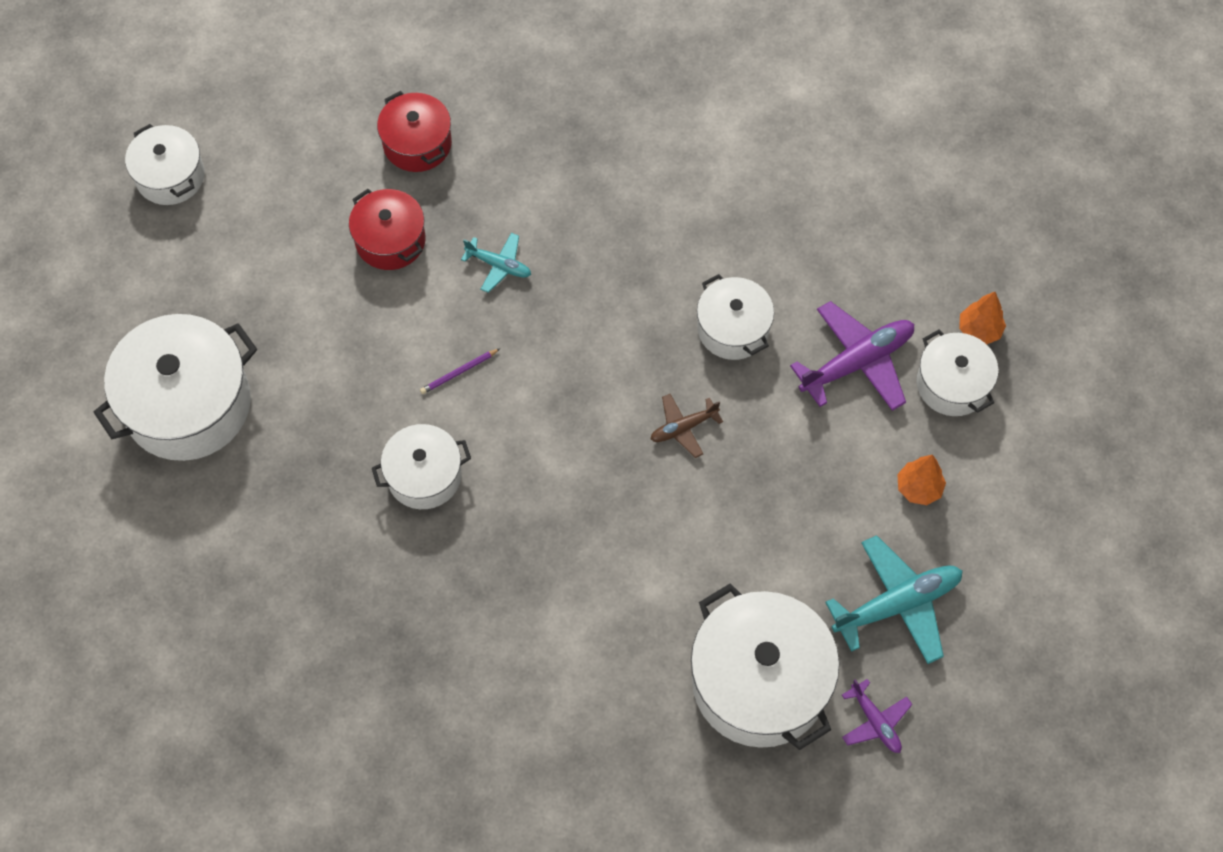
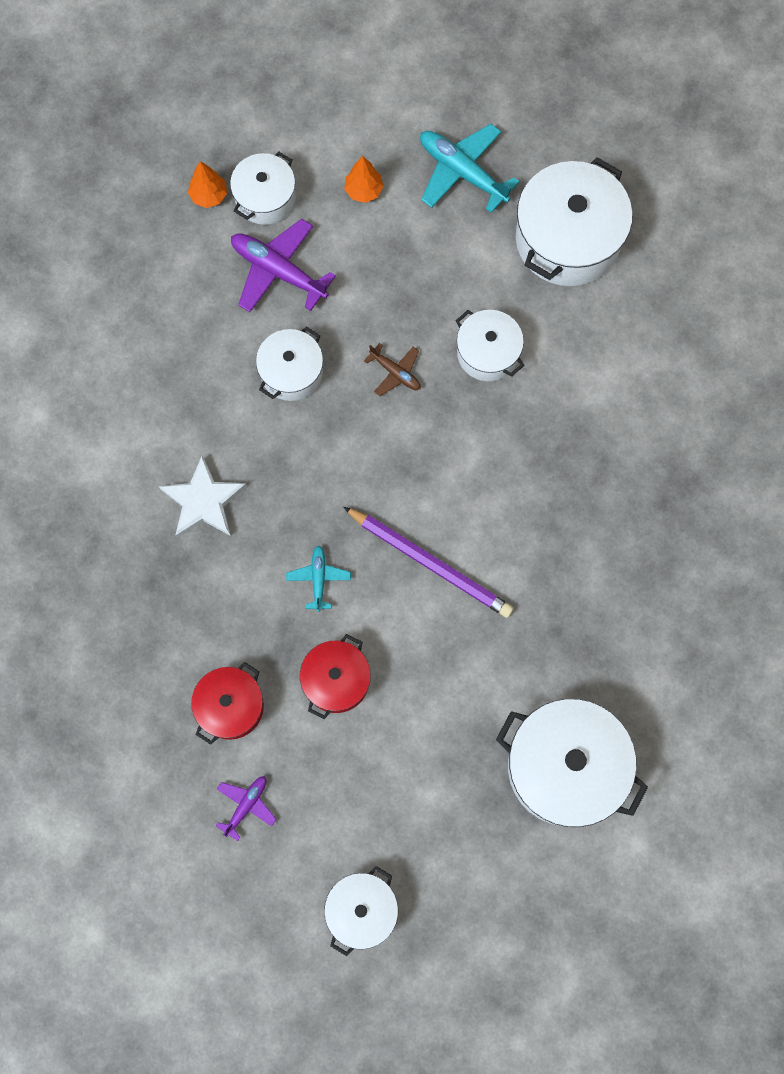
camera: 115 degrees left, 10 degrees up
white pot [372,424,471,509] -> white pot moved to [456,310,524,381]
purple pencil [420,349,500,394] -> purple pencil [343,507,514,618], size x2.45
purple plane [842,679,913,753] -> purple plane moved to [216,776,277,841]
none -> white star [159,455,247,538]

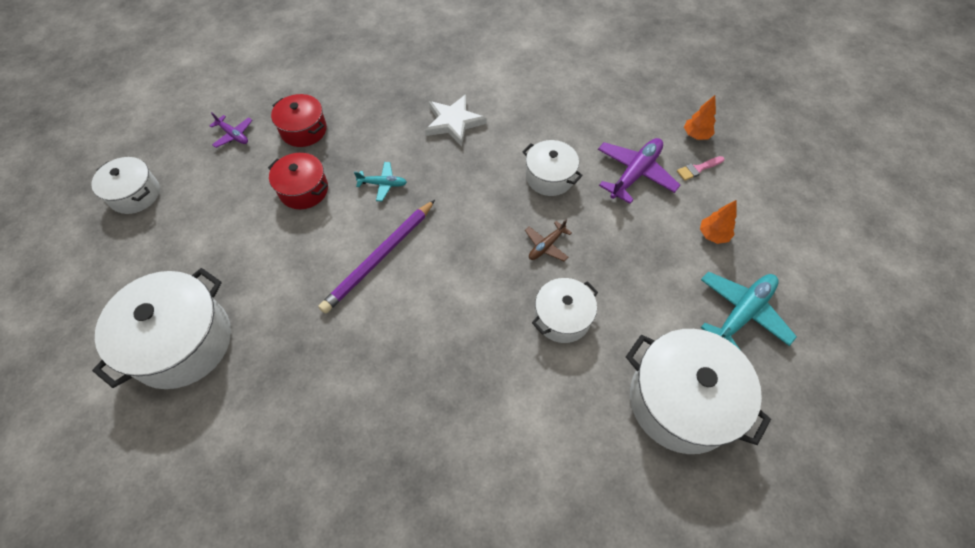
camera: 95 degrees right, 15 degrees down
white pot [230,152,296,225] -> pink brush [677,156,725,181]

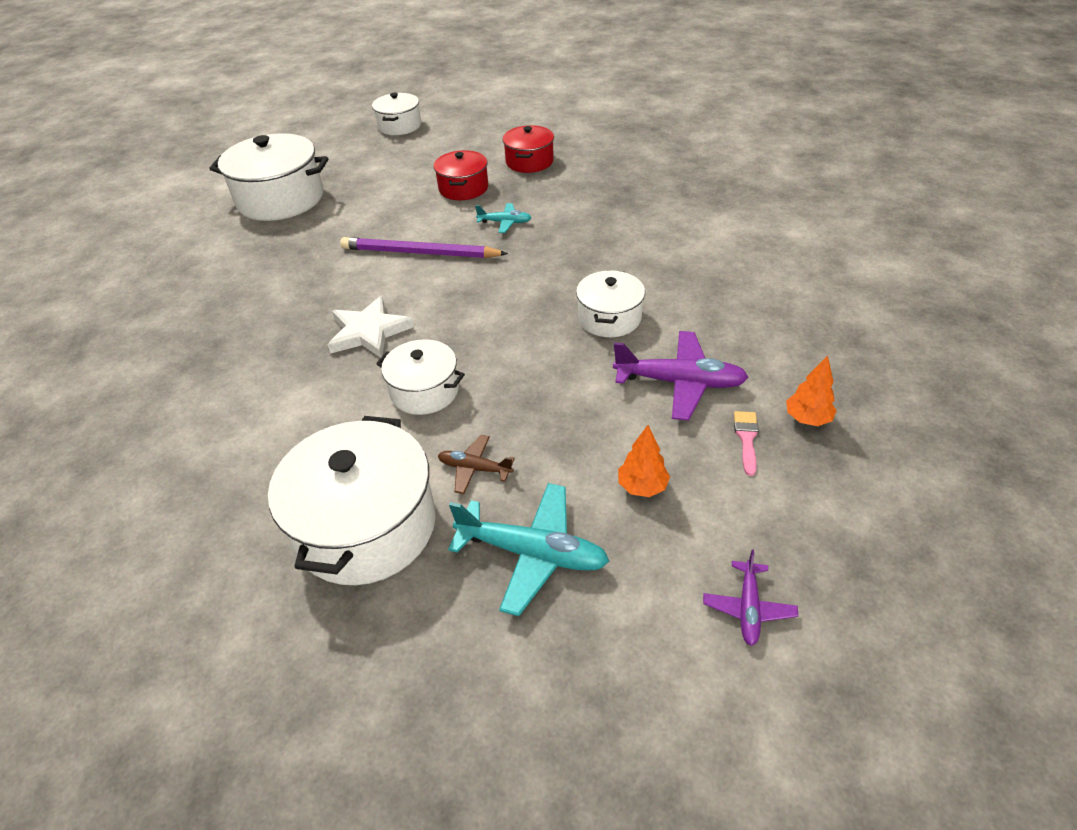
camera: 65 degrees right, 15 degrees down
purple plane [209,112,253,148] -> purple plane moved to [703,550,798,646]
turquoise plane [354,162,407,202] -> turquoise plane turned 60 degrees counterclockwise [475,203,532,233]
white star [425,94,487,146] -> white star moved to [328,296,414,358]
brown plane [525,219,572,261] -> brown plane moved to [438,435,515,494]
pink brush [677,156,725,181] -> pink brush turned 60 degrees clockwise [734,411,759,476]

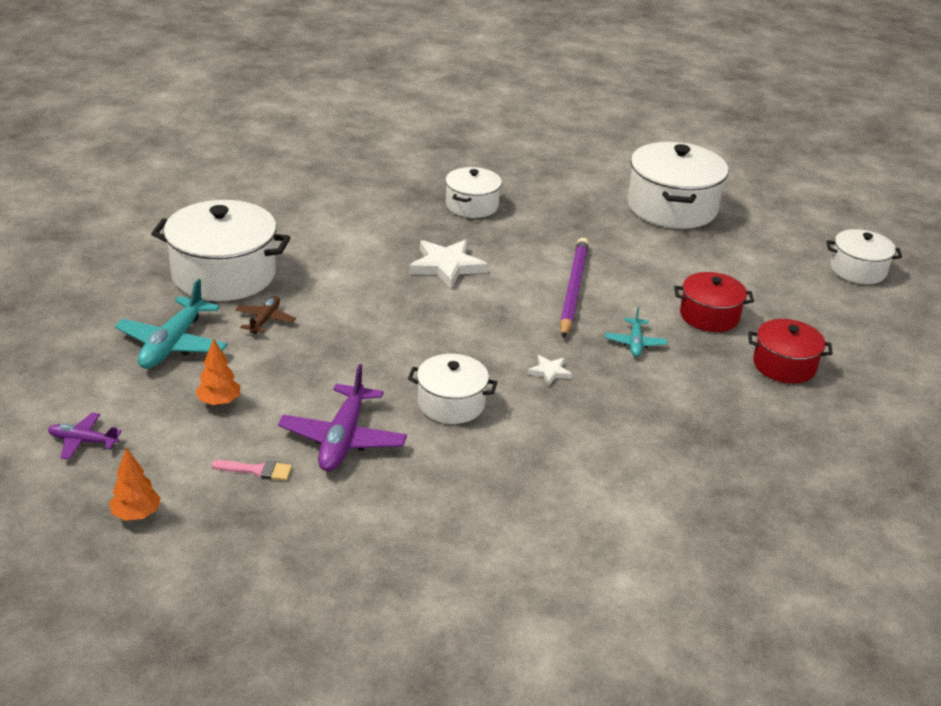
camera: 85 degrees right, 10 degrees down
white pot [376,339,465,415] -> white pot moved to [445,167,502,218]
orange tree [786,355,837,426] -> orange tree moved to [109,447,161,521]
none -> white star [528,355,572,386]

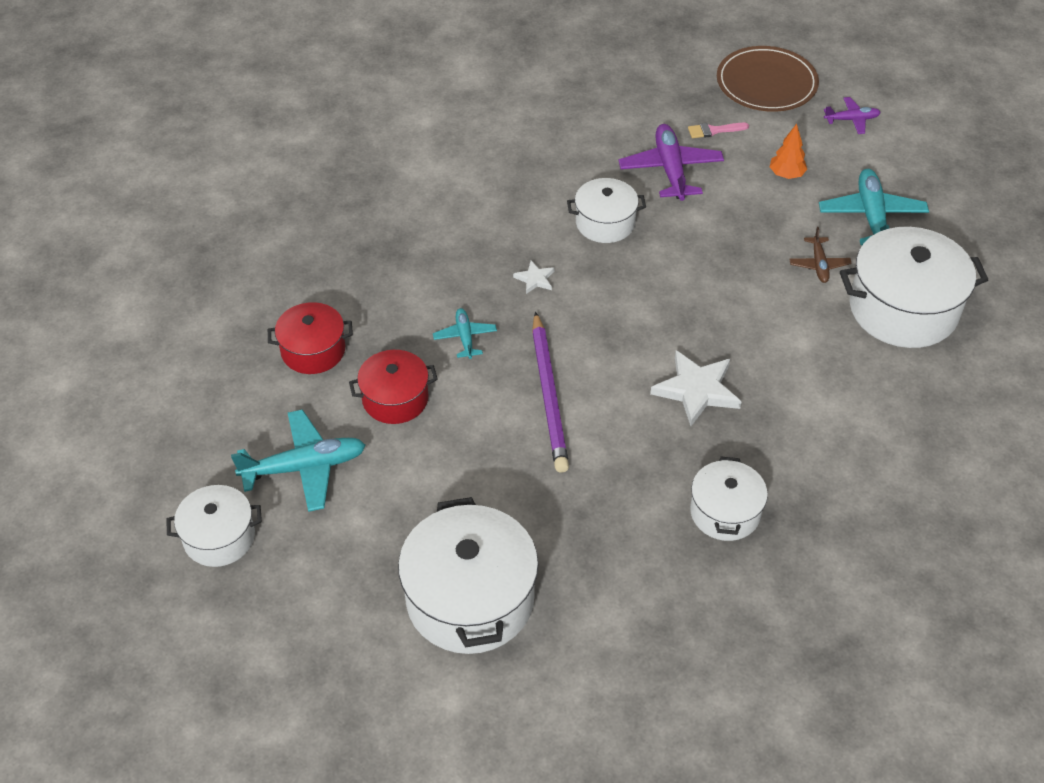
camera: 165 degrees right, 15 degrees up
orange tree [109,447,161,521] -> brown plate [717,46,819,112]
none -> turquoise plane [231,409,366,512]

